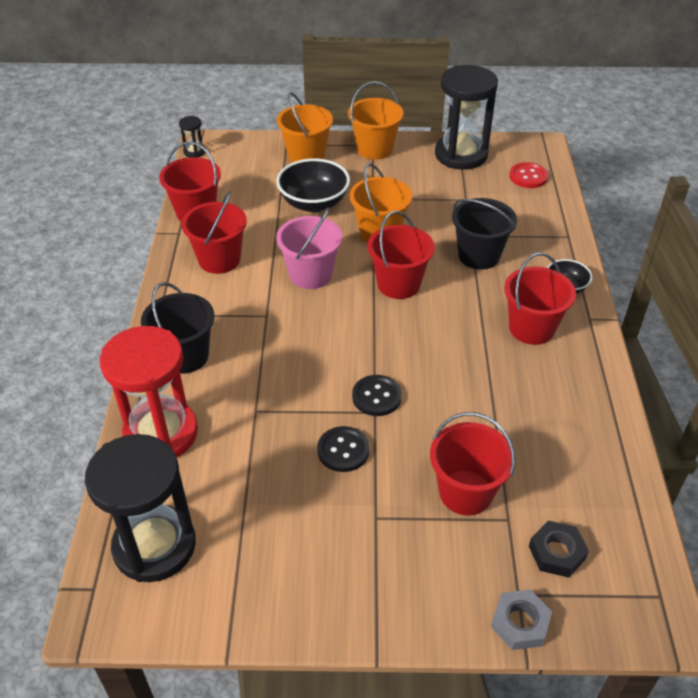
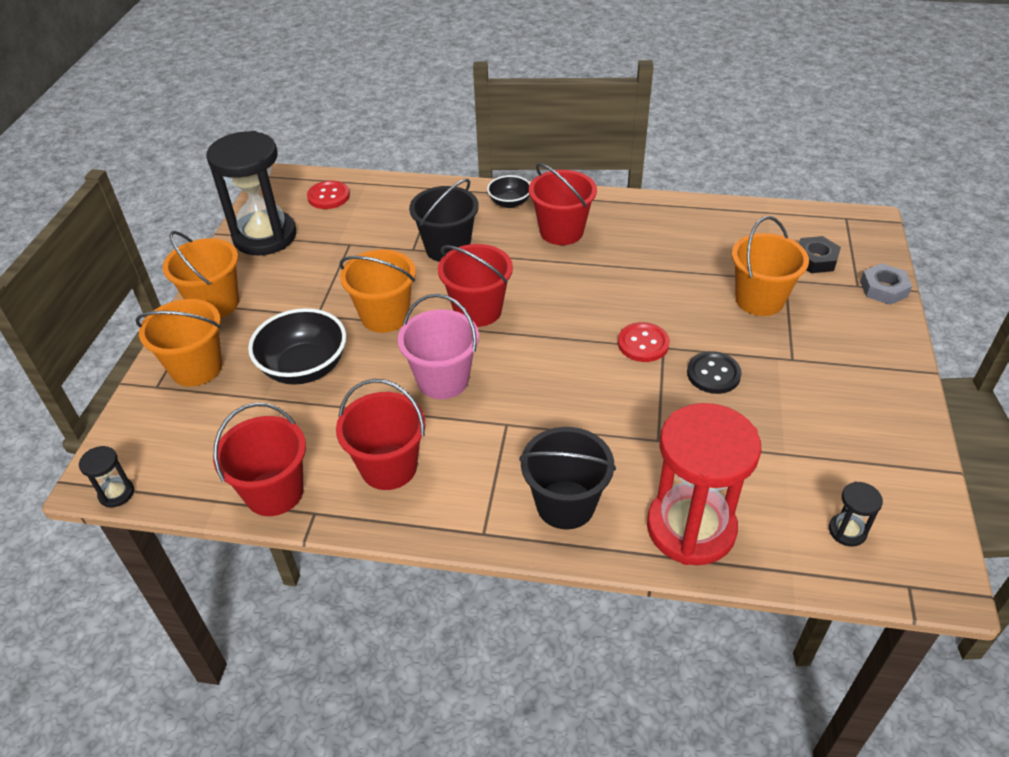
camera: 80 degrees left, 0 degrees up
black hourglass [85,434,196,582] -> black hourglass [829,482,883,546], size x0.41
black button [352,375,402,416] -> red button [618,322,670,362]
red bucket [430,412,515,516] -> orange bucket [732,216,809,316]

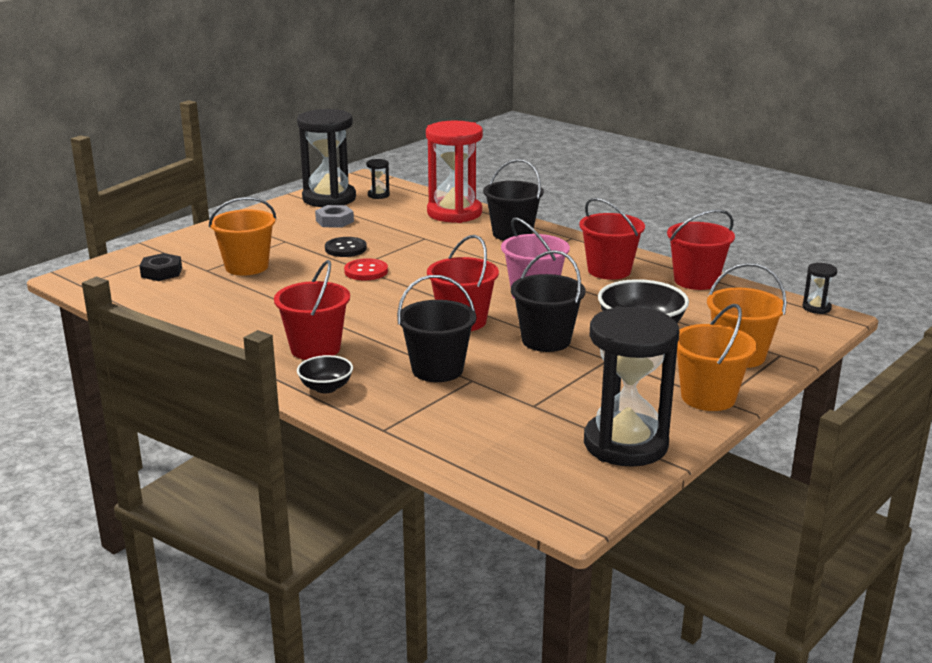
camera: 150 degrees left, 20 degrees down
red button [307,181,350,209] -> none
orange bucket [339,249,416,333] -> black bucket [511,250,586,352]
grey nut [860,263,912,305] -> grey nut moved to [315,205,354,228]
none -> black hourglass [297,109,356,207]

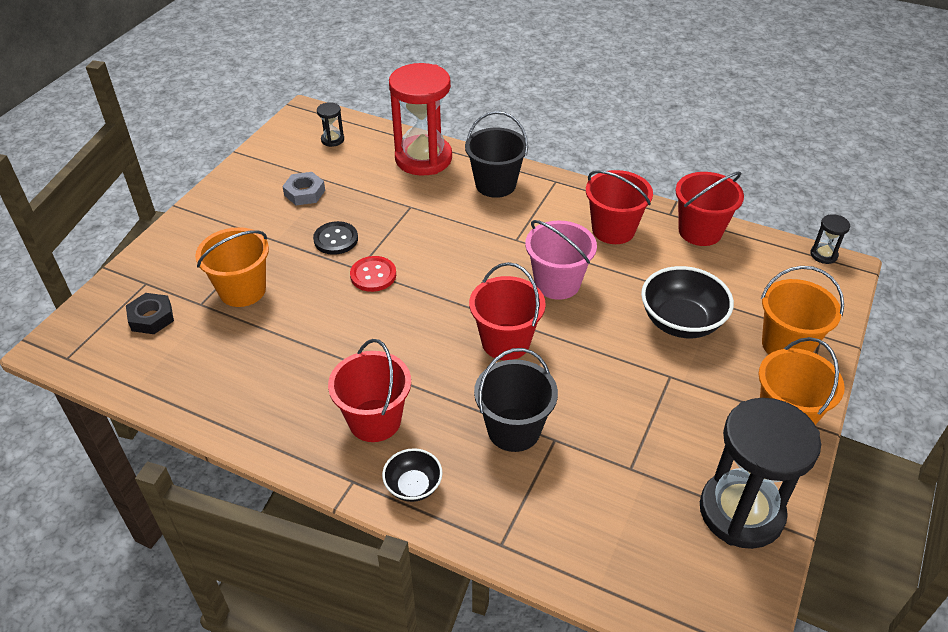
camera: 15 degrees left, 20 degrees up
black hourglass [297,109,356,207] -> none
black bucket [511,250,586,352] -> none

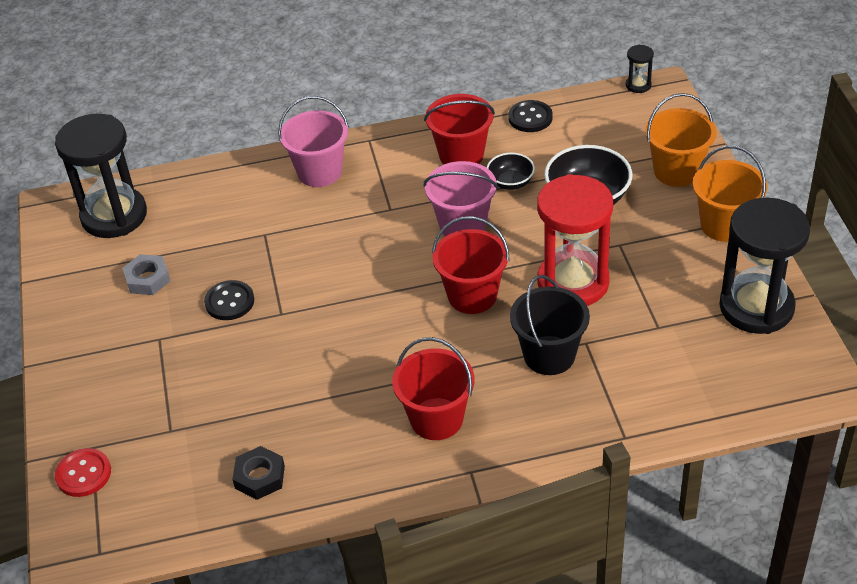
camera: 35 degrees left, 0 degrees up
black nut [126,293,174,334] -> black nut moved to [232,446,285,500]
orange bucket [195,227,269,307] -> none
black hourglass [317,102,344,147] -> black hourglass [55,114,147,238], size x2.42
red button [350,256,396,292] -> red button moved to [55,448,111,497]
black bowl [382,448,442,502] -> black bowl moved to [487,153,535,190]
red hourglass [389,63,452,176] -> red hourglass moved to [537,174,613,306]
black bucket [465,111,528,198] -> pink bucket [278,96,349,187]
red bucket [675,172,744,246] -> black button [508,100,553,132]

